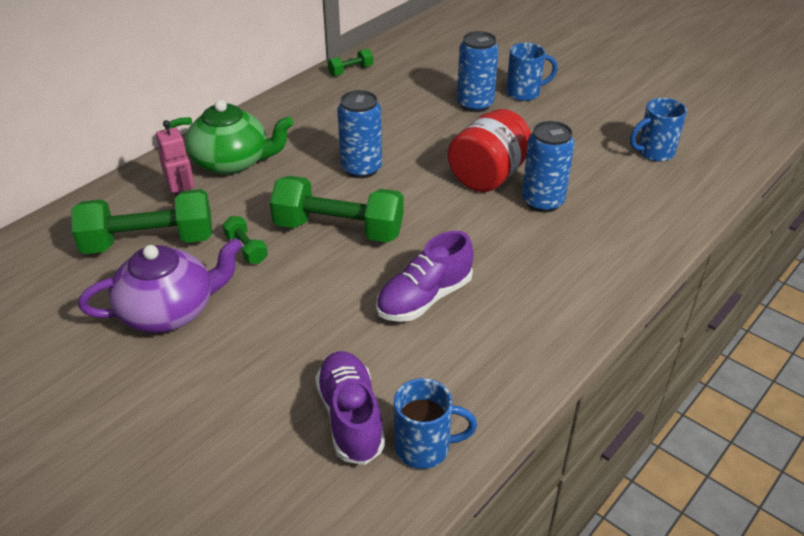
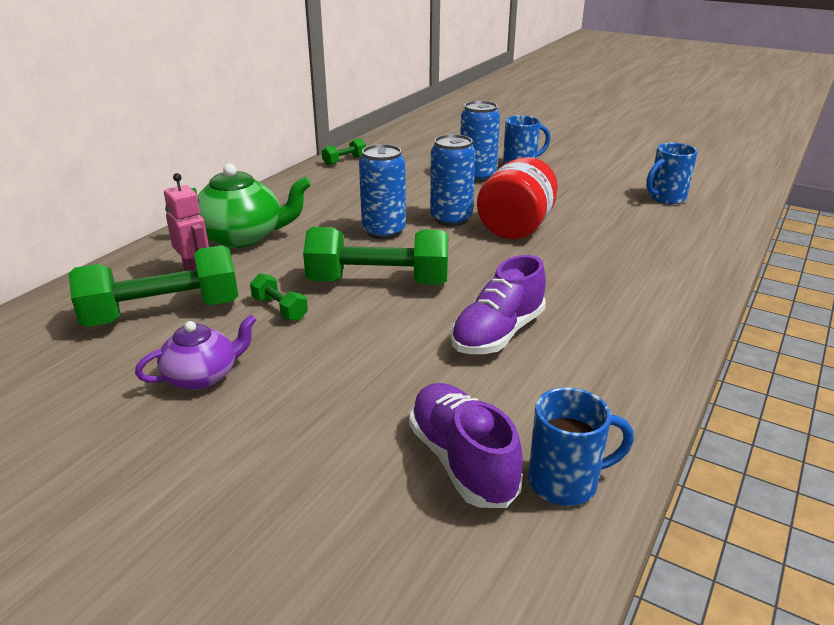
camera: 10 degrees left, 10 degrees down
purple teapot [78,238,242,333] -> purple teapot [135,315,256,390], size x0.62
blue can [522,121,575,212] -> blue can moved to [430,134,476,226]

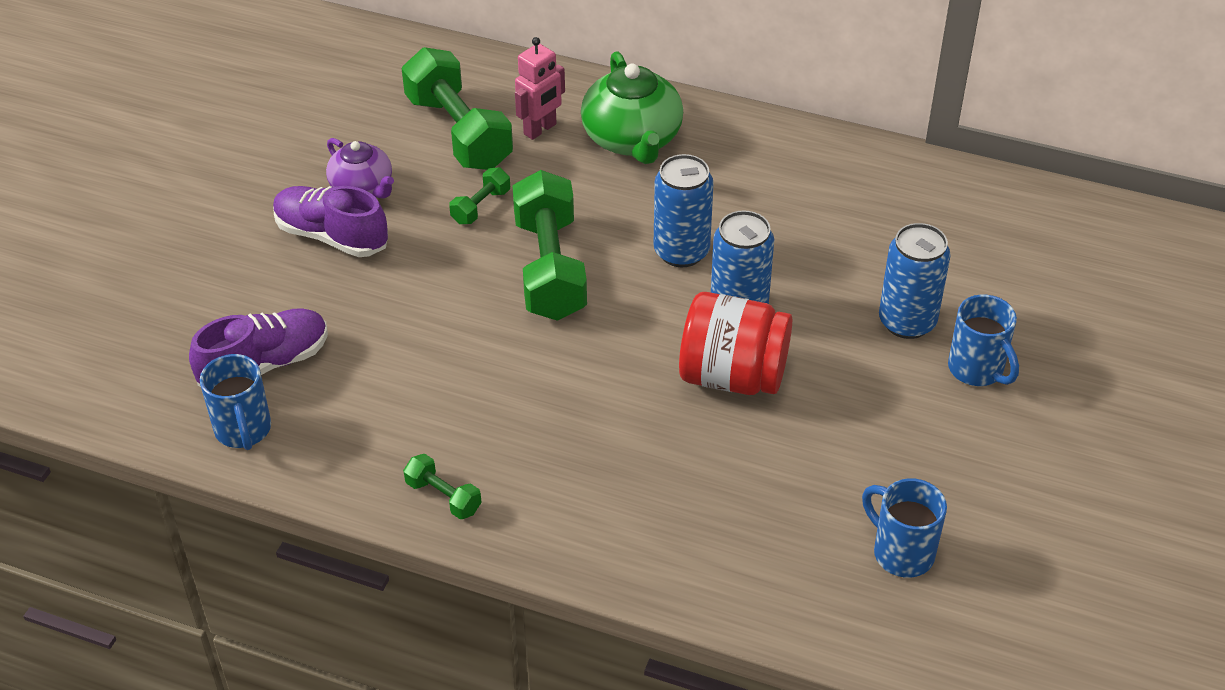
camera: 80 degrees right, 15 degrees up
green dumbbell [322,138,366,166] -> green dumbbell moved to [403,454,482,519]
purple shoe [451,255,546,354] -> purple shoe moved to [273,186,388,257]

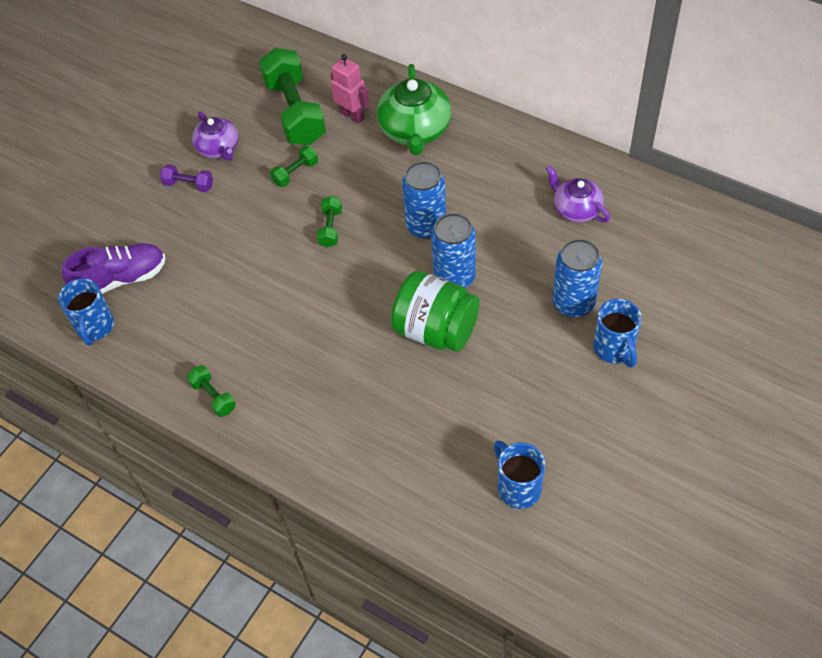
camera: 15 degrees right, 10 degrees up
purple shoe [273,186,388,257] -> purple dumbbell [160,164,213,192]
green dumbbell [512,170,587,321] -> green dumbbell [317,196,342,247], size x0.46
pink robot [515,37,565,140] -> pink robot turned 105 degrees counterclockwise [331,54,370,124]
red jar [679,292,792,395] -> green jar [391,271,480,352]
none -> purple teapot [546,165,610,222]

